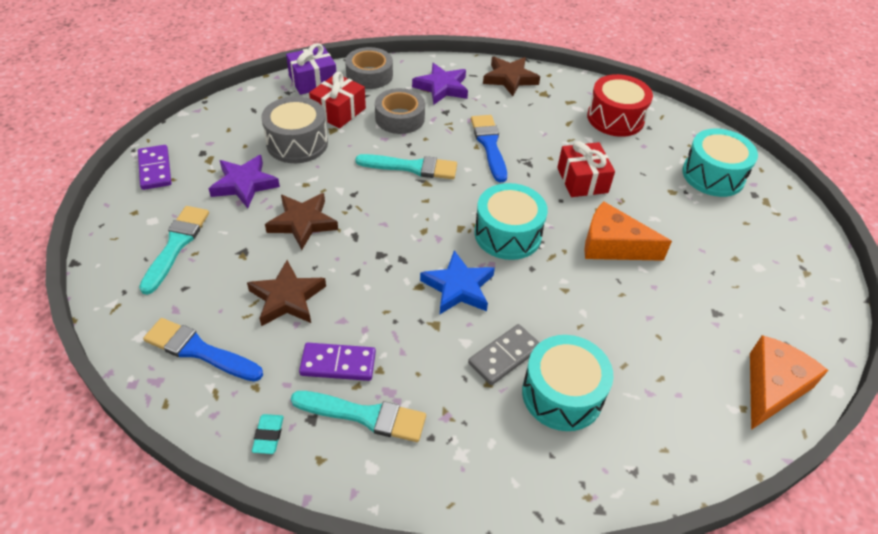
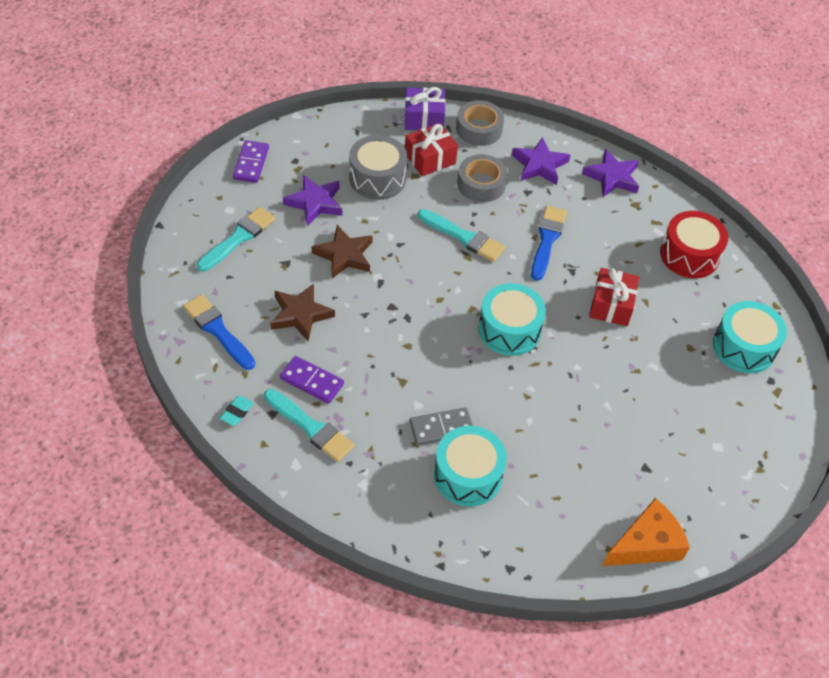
camera: 25 degrees right, 5 degrees up
blue star [420,250,495,314] -> none
brown star [483,57,540,96] -> purple star [582,149,639,197]
orange cheese [584,201,672,261] -> none

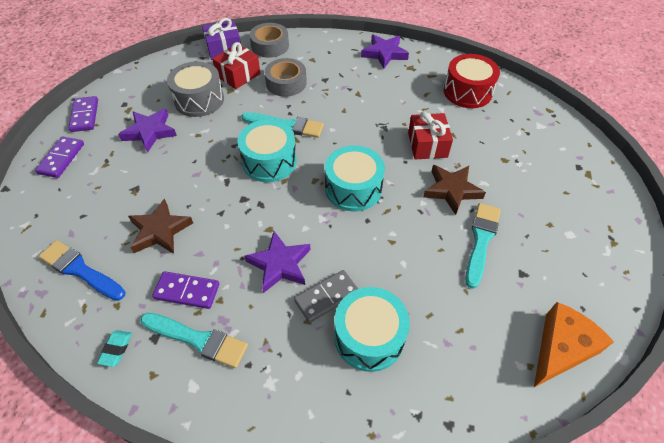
camera: 15 degrees left, 0 degrees up
turquoise brush [197,207,275,272] -> turquoise brush moved to [465,203,501,289]
brown star [311,225,373,279] -> brown star moved to [423,165,486,215]
purple star [512,137,570,185] -> purple star moved to [244,231,310,293]
blue brush [531,206,567,281] -> none
turquoise drum [713,301,787,373] -> turquoise drum moved to [238,119,297,182]
none -> purple domino [35,137,84,178]

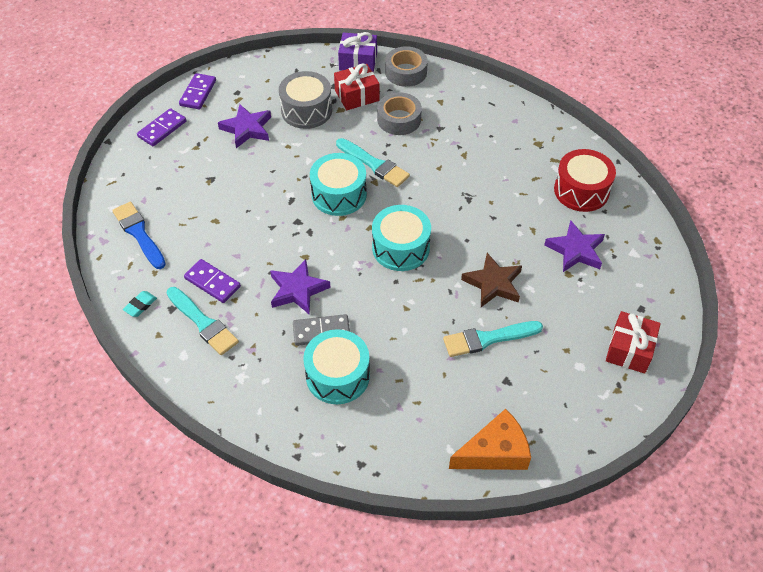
camera: 25 degrees right, 0 degrees up
brown star [128,198,193,254] -> none
purple star [361,34,409,69] -> purple star moved to [544,220,605,272]
red gift [408,112,453,159] -> red gift moved to [606,311,661,373]
turquoise brush [465,203,501,289] -> turquoise brush turned 150 degrees counterclockwise [443,321,543,357]

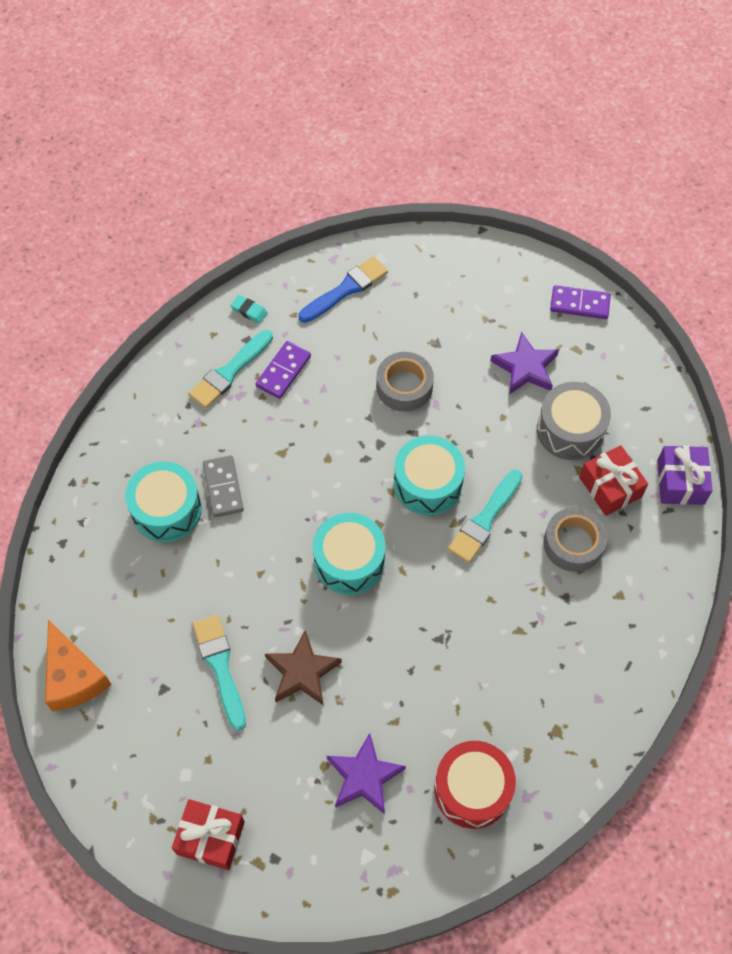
camera: 85 degrees right, 10 degrees up
purple domino [137,108,186,146] -> none
purple star [270,259,331,315] -> none
grey tape [385,46,428,87] -> grey tape moved to [376,352,434,412]

